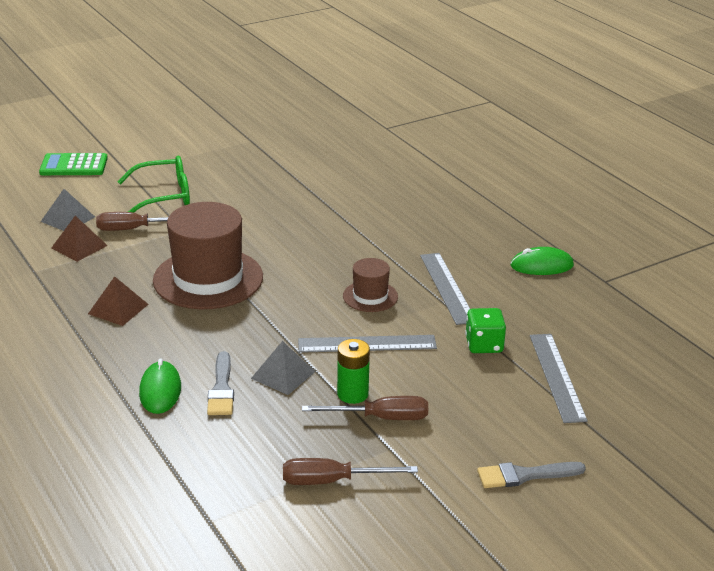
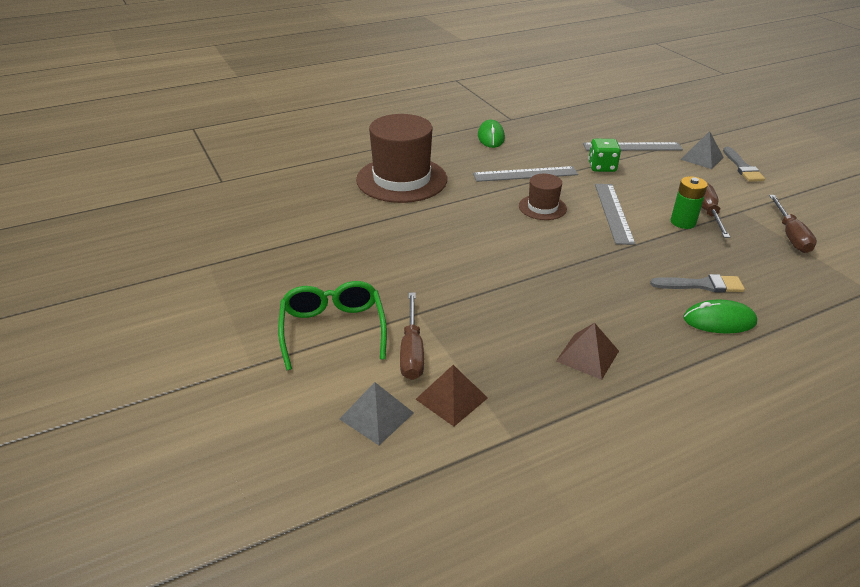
camera: 85 degrees left, 5 degrees up
green calculator [39,153,108,175] -> none
brown hat [153,202,263,309] -> brown hat moved to [356,114,447,203]
grey pyramid [251,341,315,395] -> grey pyramid moved to [680,131,724,169]

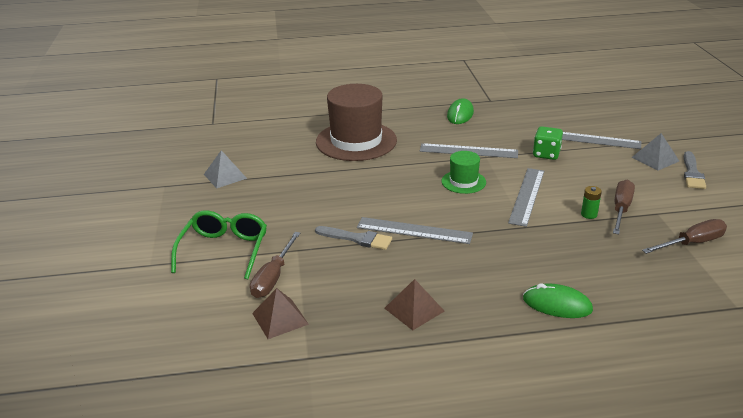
camera: 20 degrees right, 5 degrees down
grey pyramid [339,382,414,445] -> grey pyramid moved to [204,150,247,188]
brown hat [519,174,567,220] -> green hat [442,151,486,194]
grey brush [650,274,745,293] -> grey brush moved to [315,226,392,250]
green battery [671,176,708,229] -> green battery [581,186,602,219], size x0.66
brown screwdriver [769,195,817,253] -> brown screwdriver turned 135 degrees counterclockwise [642,219,727,254]
none -> grey ruler [357,217,473,244]

